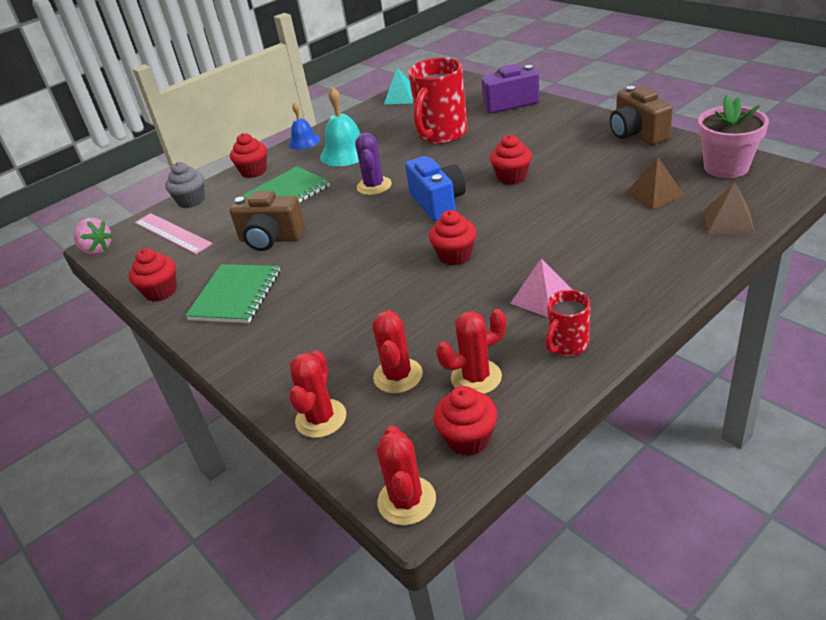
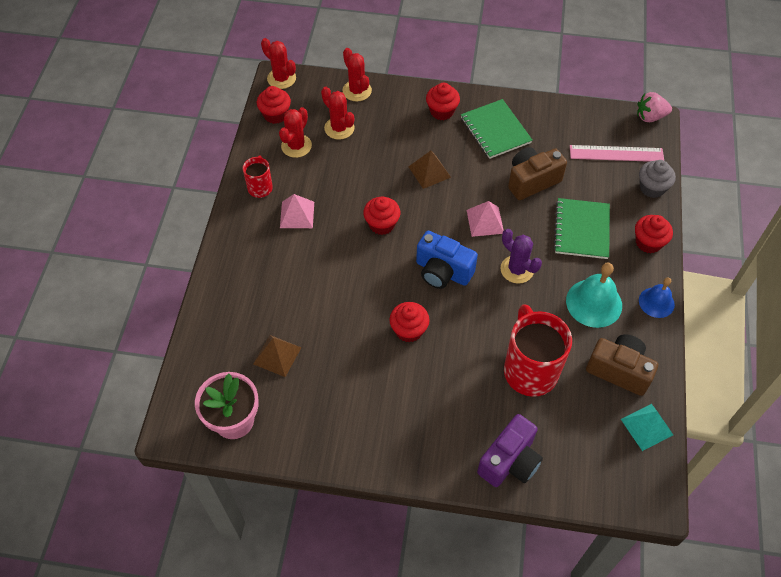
camera: 135 degrees right, 20 degrees up
red cupcake [129,248,177,302] -> red cupcake moved to [426,83,460,120]
brown camera [610,86,673,145] -> brown camera moved to [586,334,658,396]
brown pyramid [704,182,755,234] -> brown pyramid moved to [408,151,451,189]
none -> pink pyramid [467,201,504,237]

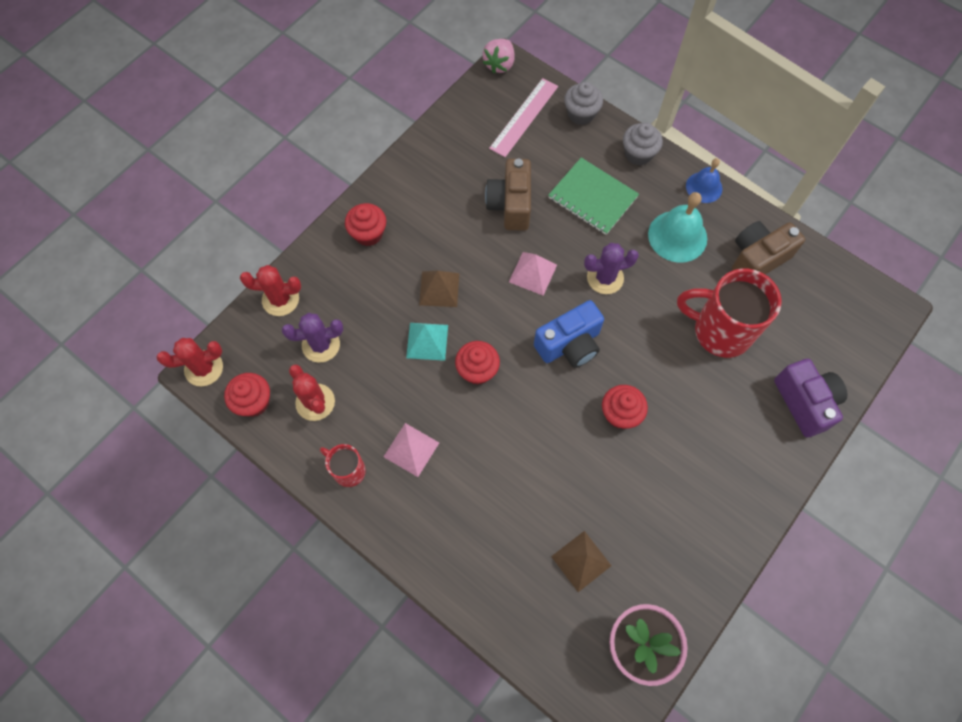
camera: 60 degrees left, 10 degrees up
red cactus [321,87,355,140] -> purple cactus [282,313,343,363]
green notebook [461,99,533,159] -> none
turquoise pyramid [621,404,673,451] -> turquoise pyramid moved to [406,323,448,361]
red cupcake [635,215,673,253] -> grey cupcake [623,123,663,166]

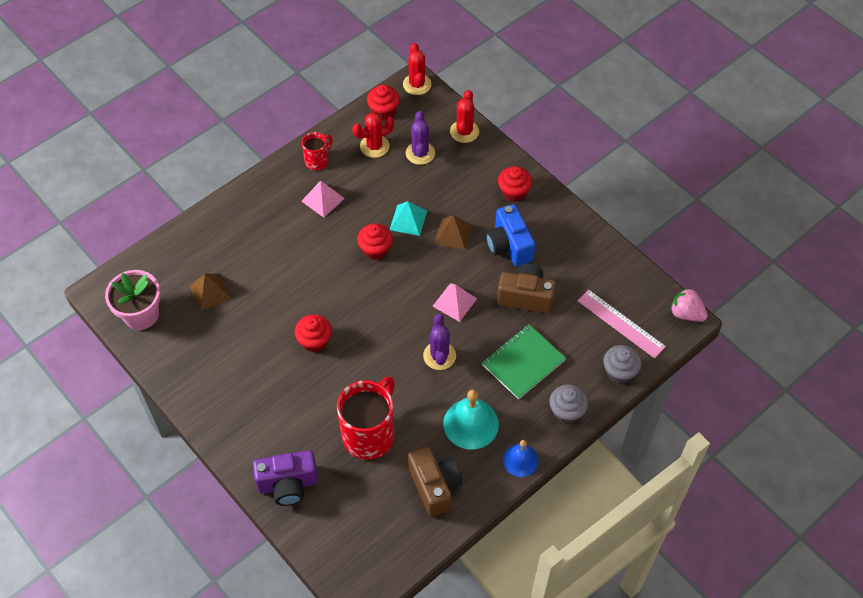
camera: 100 degrees right, 10 degrees down
blue camera [534,300,604,368] -> blue camera moved to [486,204,535,266]

